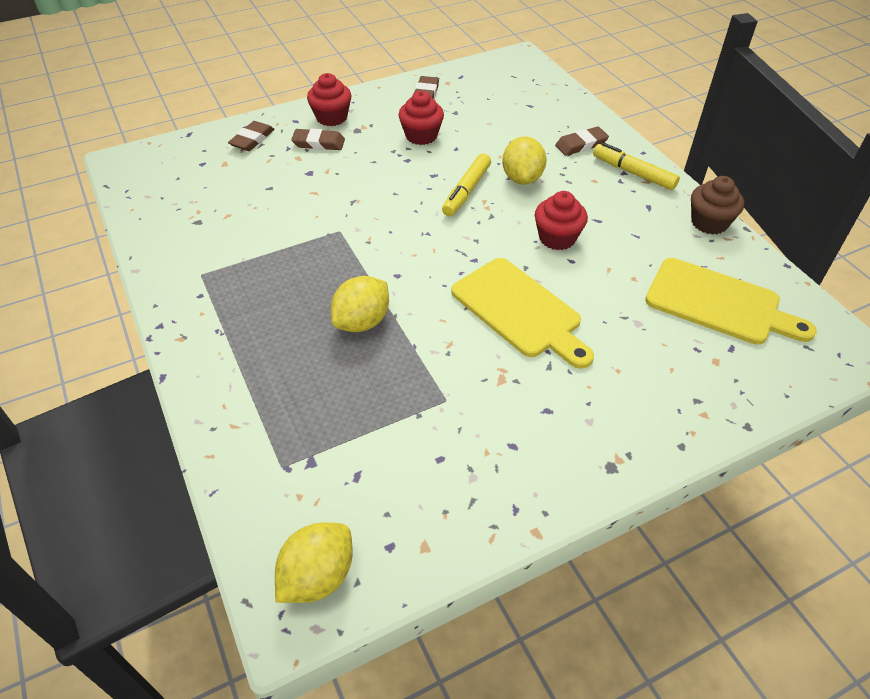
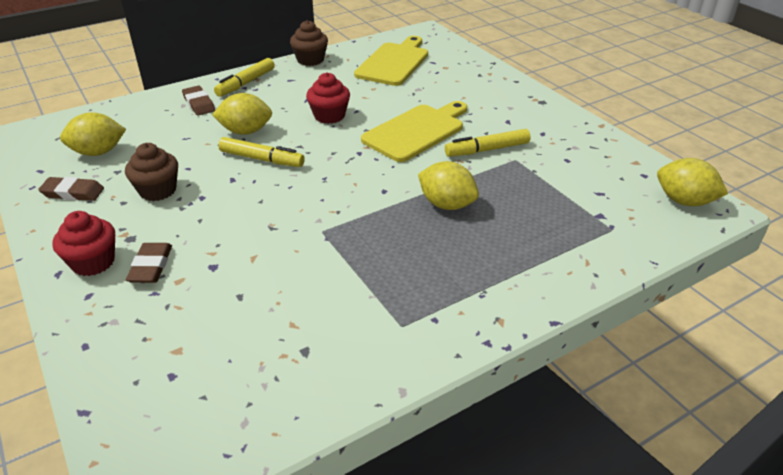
camera: 95 degrees left, 10 degrees down
brown eraser [228,121,275,151] -> none
red cupcake [398,91,444,145] -> brown cupcake [125,143,178,201]
none -> yellow lemon [60,112,126,156]
none -> yellow marker [445,129,531,157]

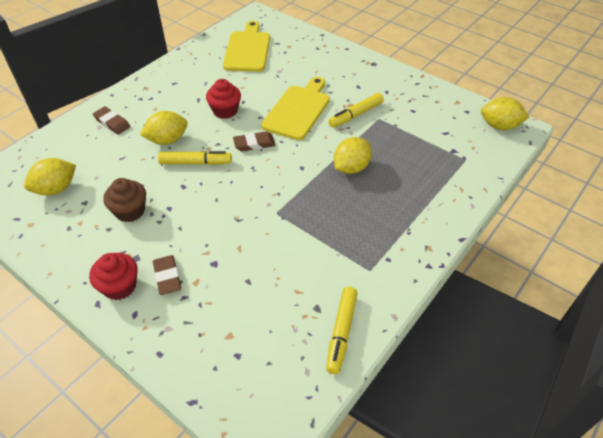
camera: 20 degrees left, 10 degrees up
brown eraser [38,177,104,201] -> brown eraser moved to [233,131,276,151]
yellow marker [214,58,275,97] -> yellow marker moved to [326,287,358,374]
brown cupcake [290,20,328,66] -> none
yellow lemon [418,161,479,210] -> yellow lemon turned 60 degrees counterclockwise [334,137,372,174]

